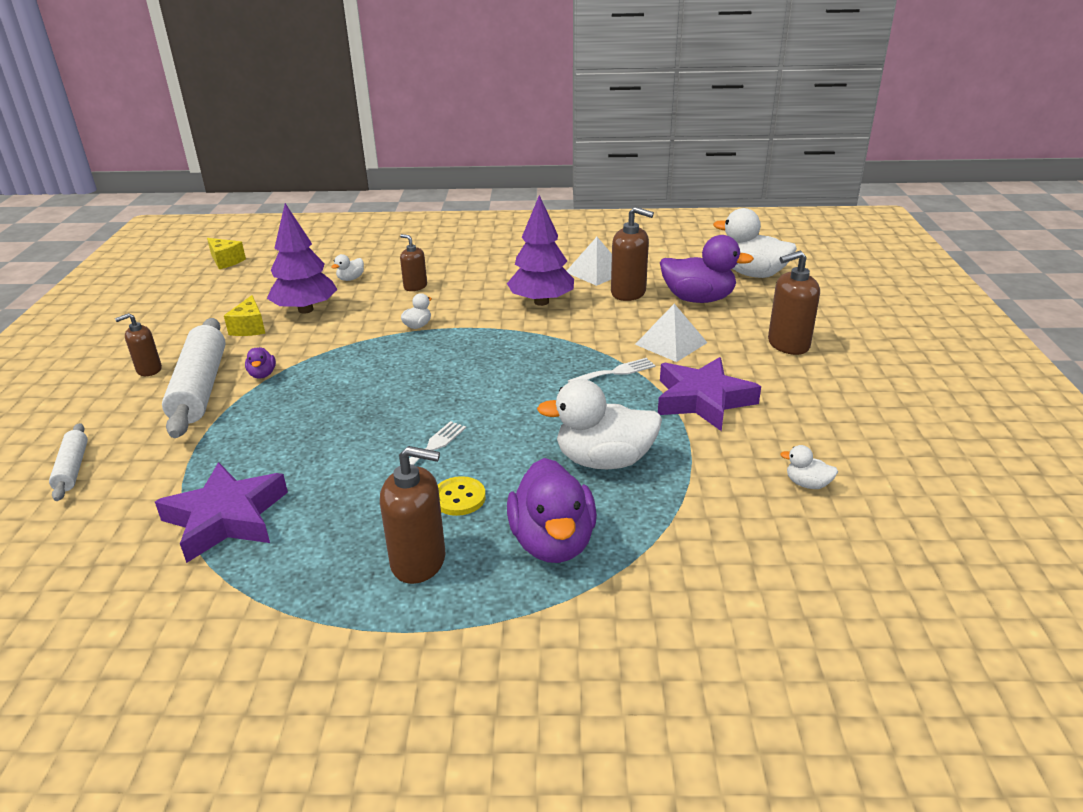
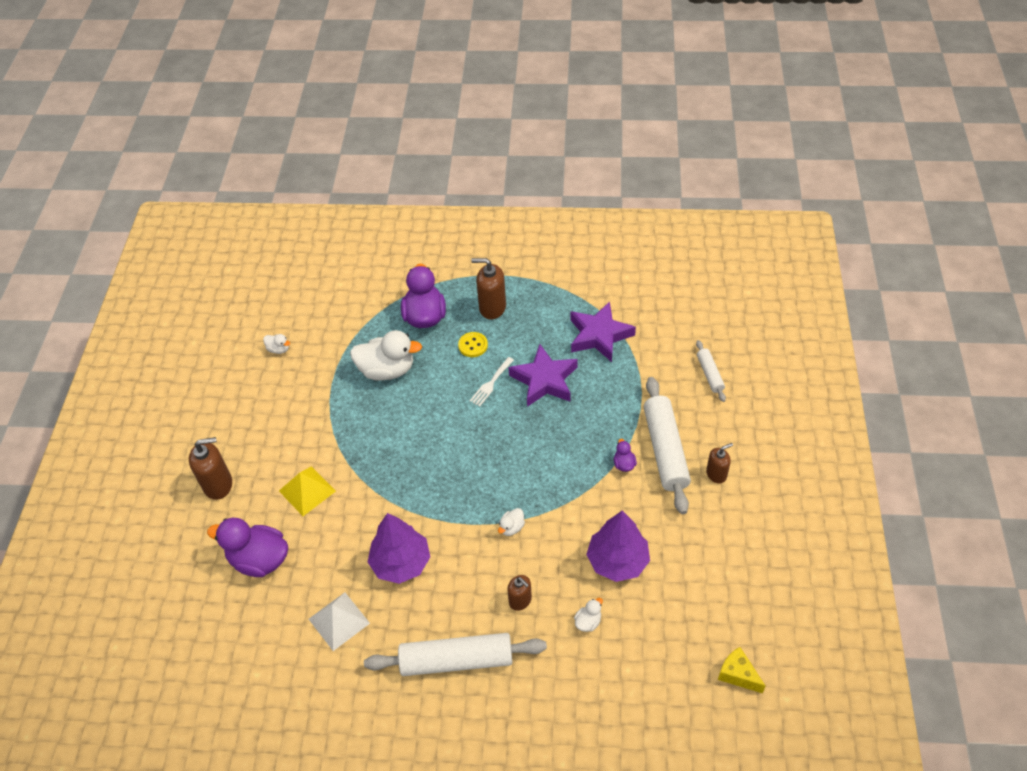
camera: 175 degrees left, 20 degrees up
yellow cheese [224,295,265,336] -> none
white fork [568,358,656,382] -> none
brown soap dispenser [611,207,654,301] -> none
white pyramid [635,304,707,362] -> yellow pyramid [279,466,336,516]
purple star [658,357,761,431] -> purple star moved to [509,344,578,407]
white duck [713,208,797,278] -> none
none -> white rolling pin [364,633,547,676]

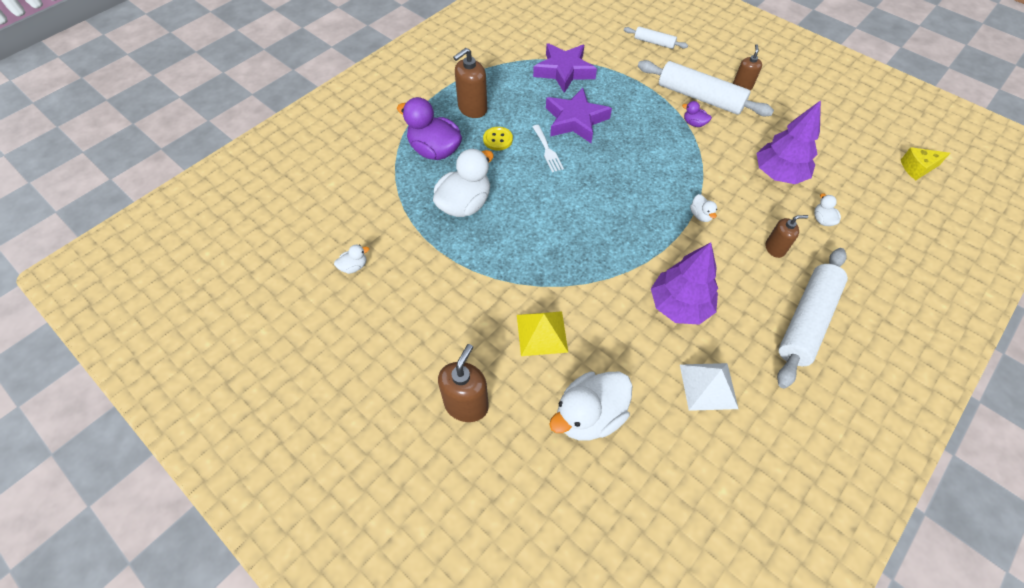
camera: 55 degrees left, 5 degrees up
purple duck [207,518,288,577] -> white duck [549,372,632,441]

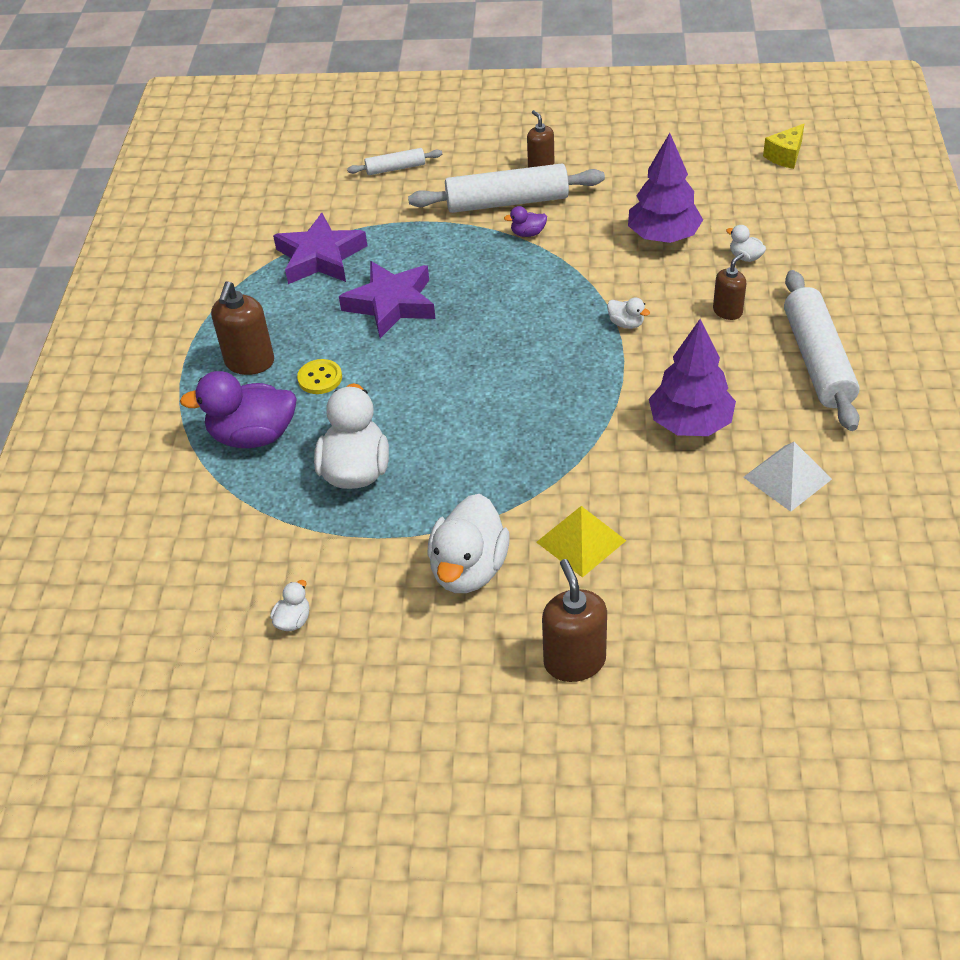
camera: 35 degrees left, 10 degrees down
white fork [533,125,564,172] -> none
white duck [549,372,632,441] -> white duck moved to [427,494,510,593]

